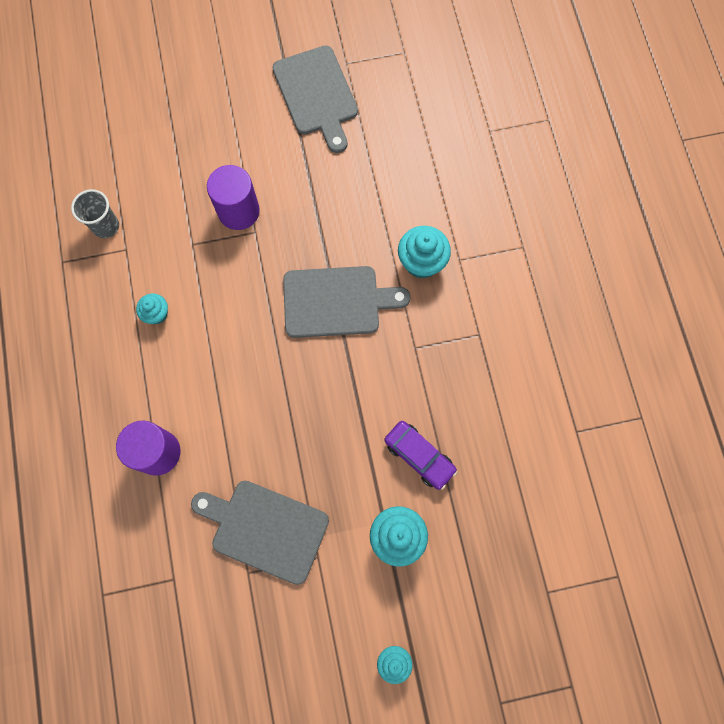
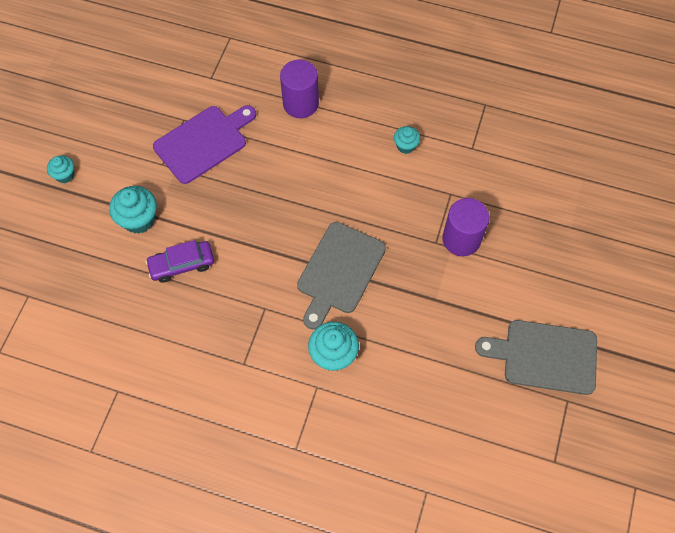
camera: 120 degrees right, 10 degrees down
grey cup [71,189,119,238] -> none
grey cutting board [191,481,329,585] -> purple cutting board [153,105,256,184]

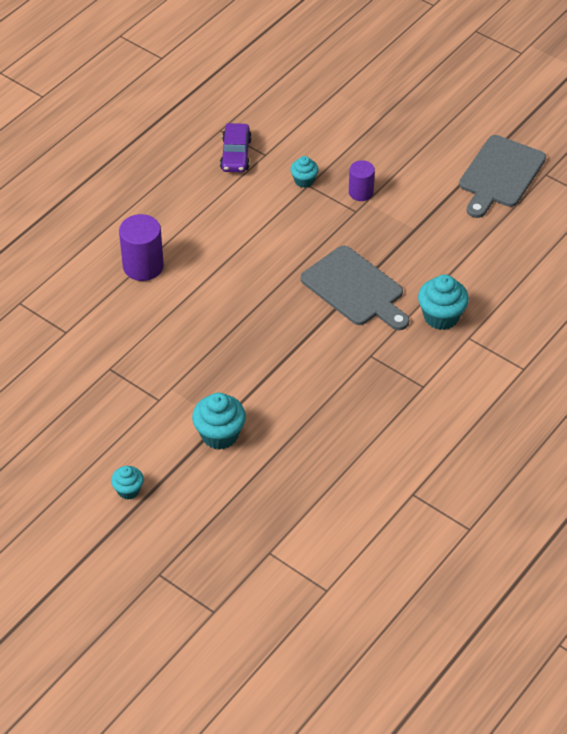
camera: 70 degrees left, 15 degrees down
purple car [145,240,214,283] -> purple car moved to [220,123,252,172]
purple cutting board [153,105,256,184] -> none
turquoise cupcake [394,126,420,154] -> turquoise cupcake moved to [290,156,318,188]
purple cylinder [442,198,489,256] -> purple cylinder [349,160,375,201], size x0.63

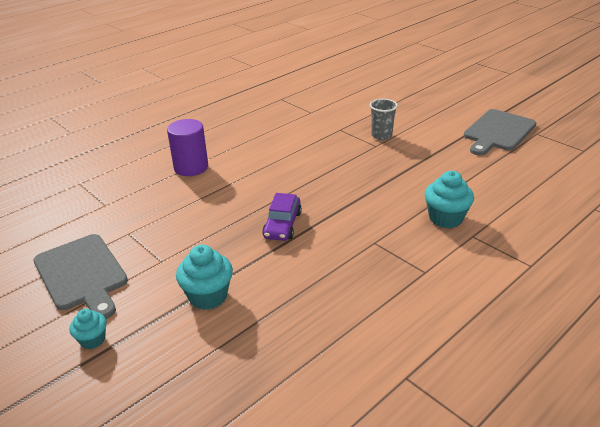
camera: 10 degrees right, 15 degrees down
purple car [220,123,252,172] -> purple car moved to [262,193,302,241]
turquoise cupcake [290,156,318,188] -> none
grey cutting board [301,246,409,330] -> grey cutting board moved to [33,234,128,319]
purple cylinder [349,160,375,201] -> grey cup [370,99,398,140]

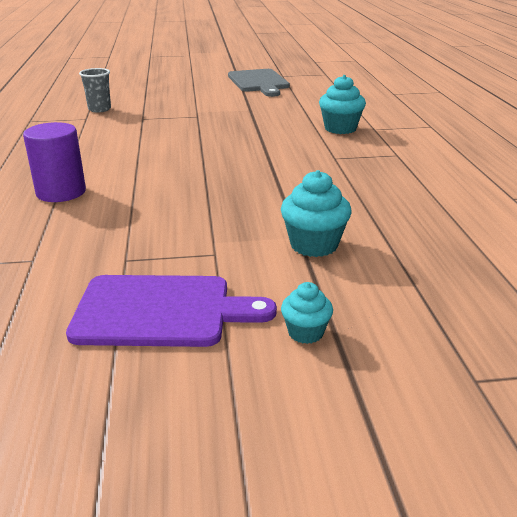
camera: 55 degrees left, 5 degrees down
grey cutting board [33,234,128,319] -> purple cutting board [66,275,277,347]
purple car [262,193,302,241] -> none
grey cup [370,99,398,140] -> grey cup moved to [79,68,111,112]

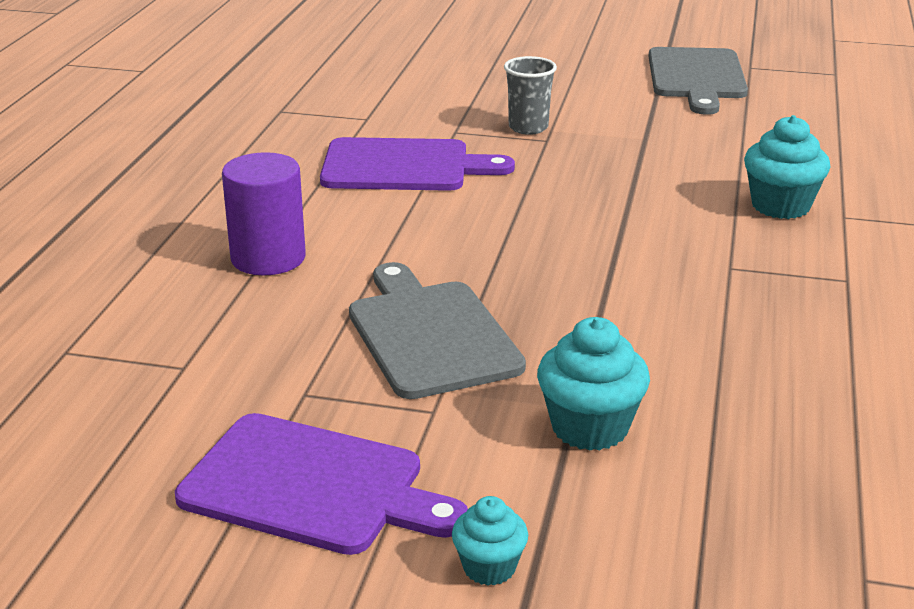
camera: 20 degrees right, 0 degrees up
grey cup [79,68,111,112] -> grey cup moved to [504,56,557,135]
none -> purple cutting board [320,137,515,191]
none -> grey cutting board [349,262,526,399]

